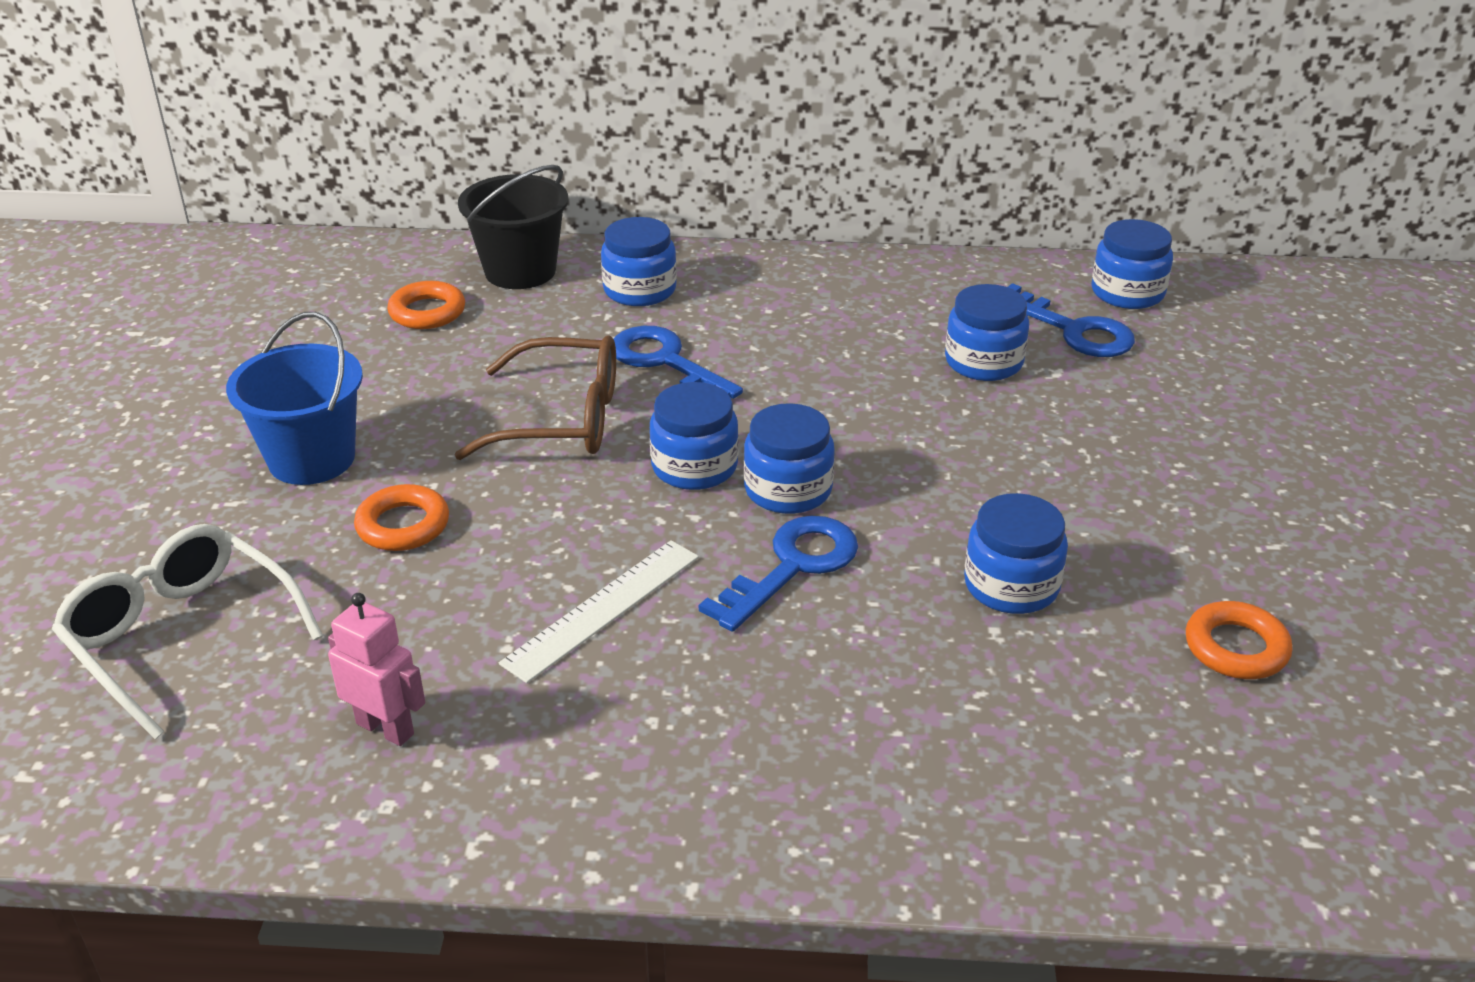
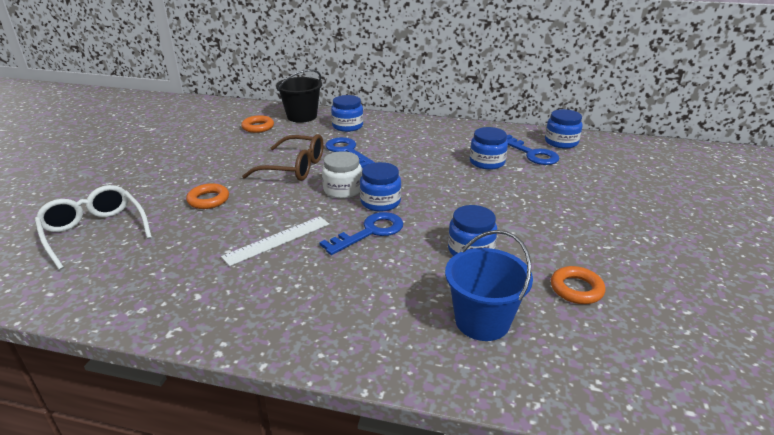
camera: 10 degrees right, 5 degrees down
blue bucket [226,312,363,485] -> blue bucket moved to [445,230,533,341]
pink robot [328,593,425,746] -> none
blue jar [649,382,739,490] -> white jar [322,151,362,199]

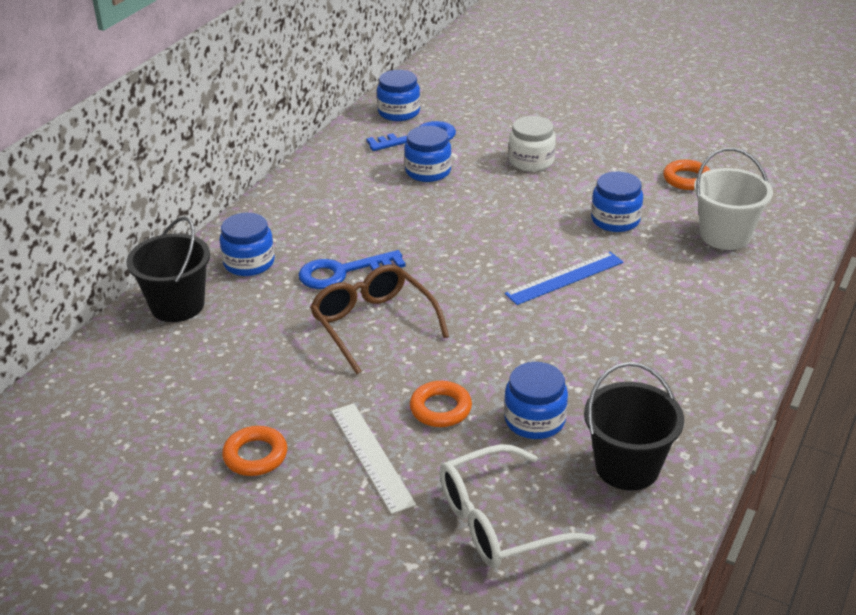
camera: 75 degrees left, 5 degrees up
white ruler [221,216,329,266] -> white ruler moved to [331,403,416,514]
orange ring [241,115,274,133] -> orange ring moved to [222,426,287,476]
brown glasses [242,134,323,181] -> brown glasses turned 60 degrees counterclockwise [310,264,449,374]
blue key [319,212,403,255] -> blue ruler [505,252,623,305]
white jar [322,151,362,199] -> white jar moved to [509,116,556,171]
blue jar [360,162,401,212] -> blue jar moved to [504,362,568,439]
blue bucket [445,230,533,341] -> white bucket [694,148,773,250]
none -> black bucket [584,362,684,490]

